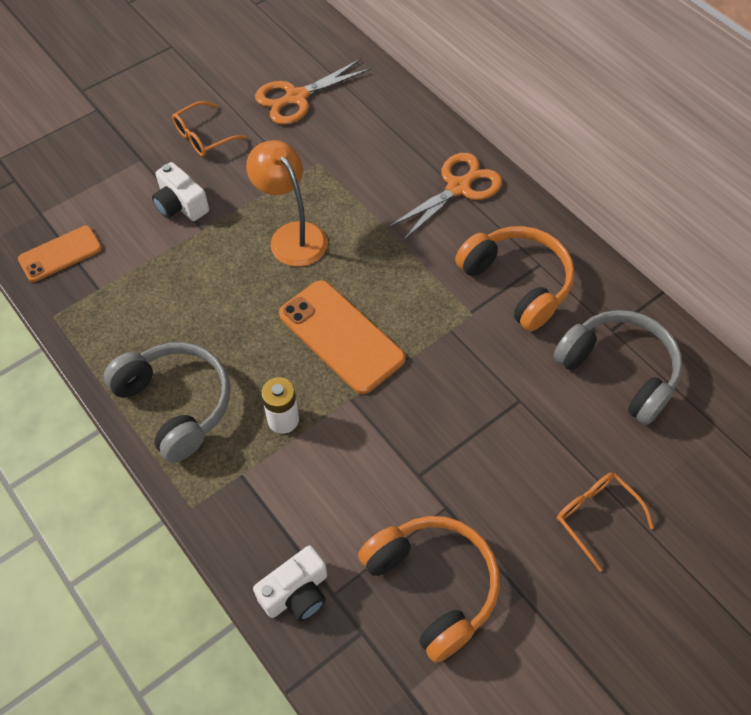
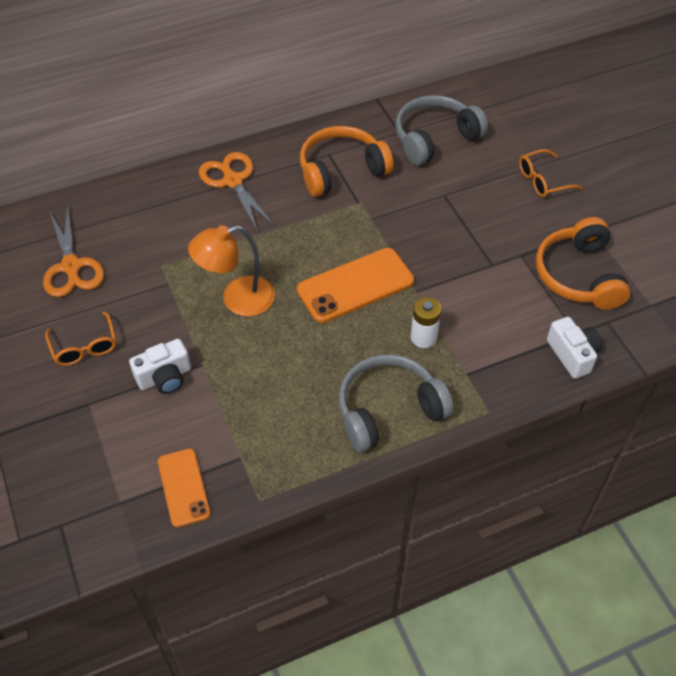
camera: 75 degrees left, 5 degrees down
orange headphones [358,516,500,663] -> orange headphones turned 75 degrees counterclockwise [536,217,631,310]

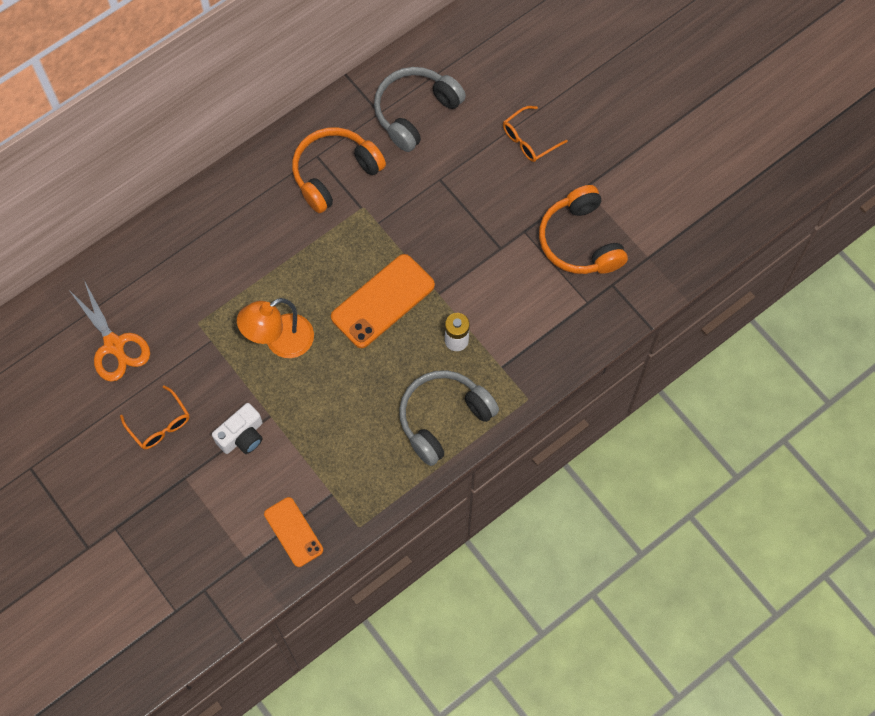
camera: 15 degrees left, 15 degrees up
orange scissors [199,152,275,232] -> none
white camera [547,317,602,379] -> none

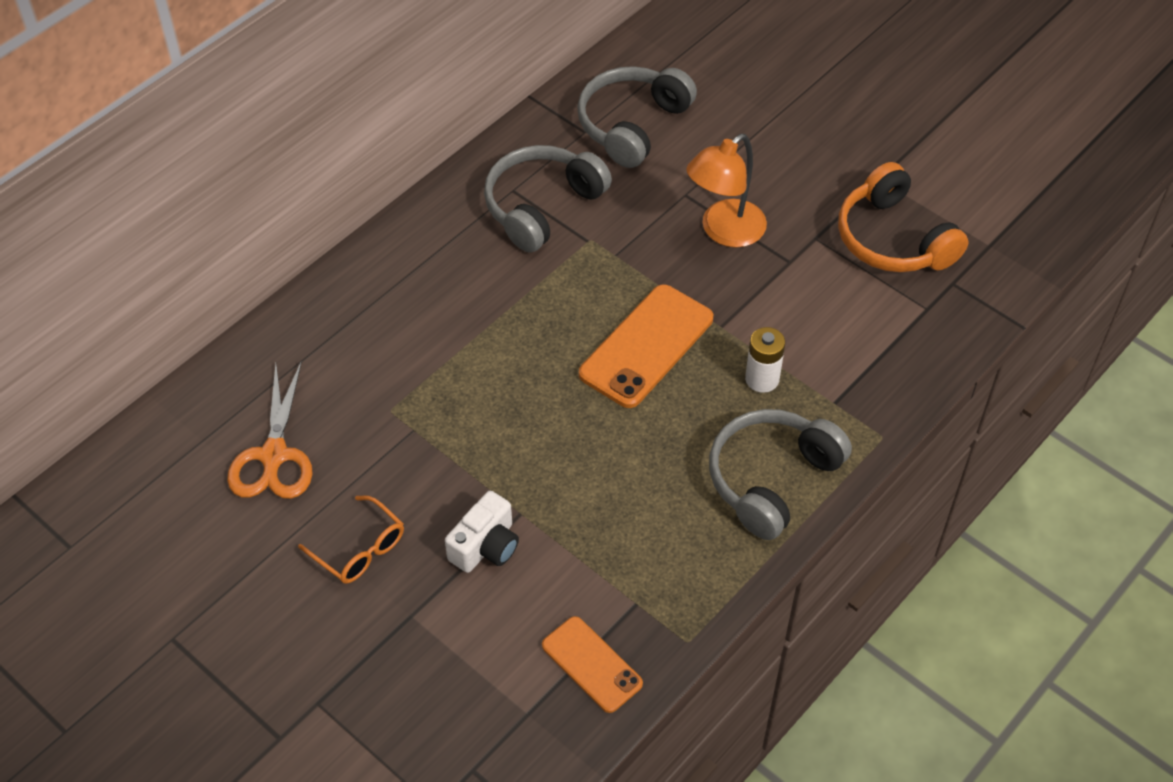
camera: 10 degrees left, 15 degrees down
orange scissors [68,280,150,382] -> orange scissors turned 45 degrees clockwise [227,360,313,499]
orange lamp [237,298,314,358] -> orange lamp moved to [686,134,767,248]
orange headphones [292,127,386,213] -> grey headphones [484,145,612,252]
orange glasses [503,106,568,162] -> none

